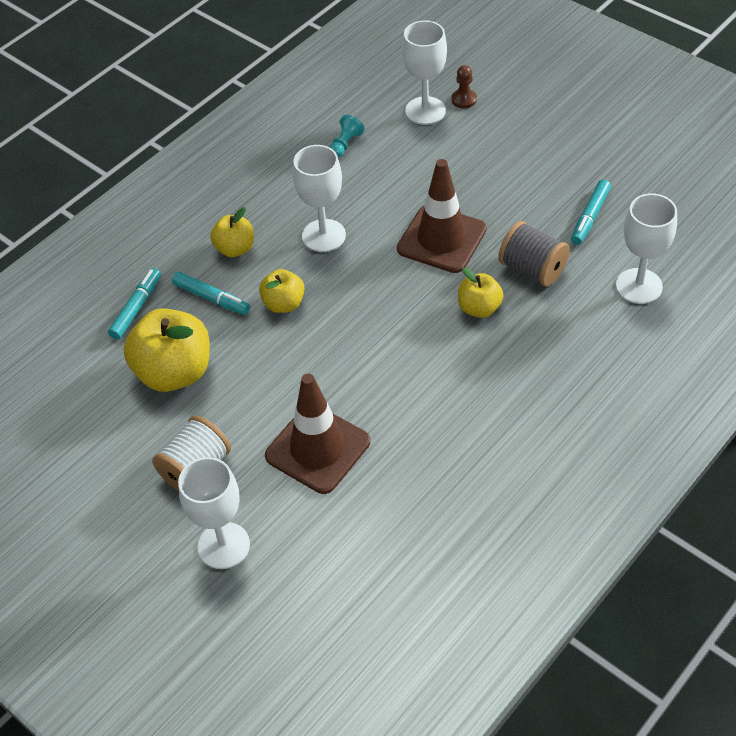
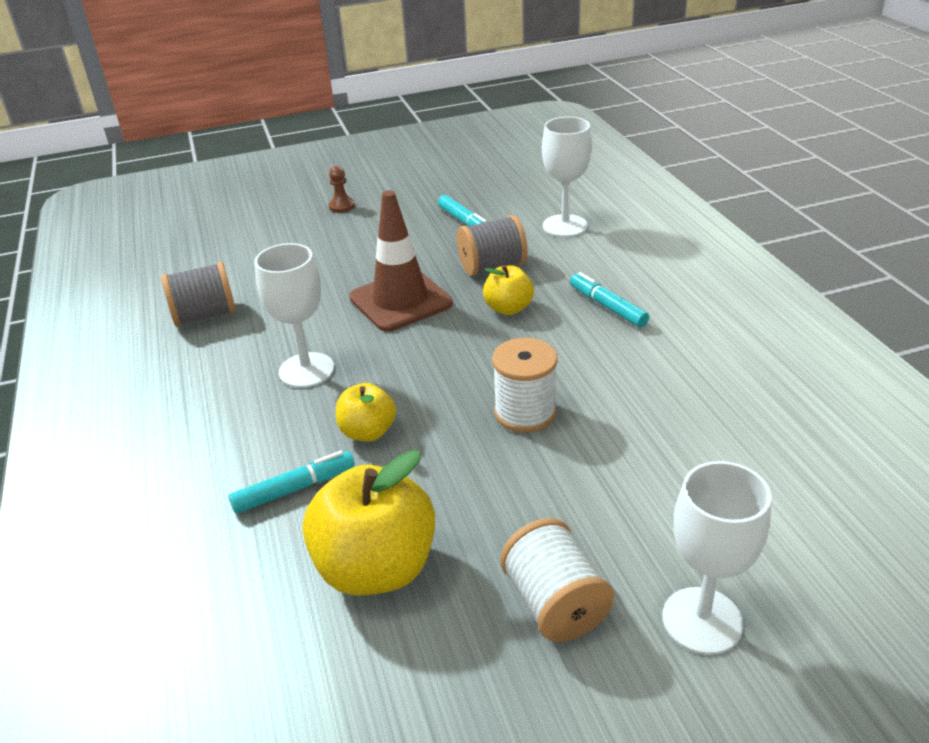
camera: 60 degrees left, 15 degrees down
turquoise marker [108,268,161,340] -> turquoise marker moved to [570,272,650,328]
yellow apple [210,207,254,257] -> none
brown traffic cone [265,373,370,494] -> none
turquoise pawn [330,115,365,157] -> grey spool [161,262,236,326]
white goblet [402,20,447,125] -> none
brown pawn [451,65,477,108] -> brown pawn moved to [328,166,355,213]
none -> white spool [492,338,558,433]

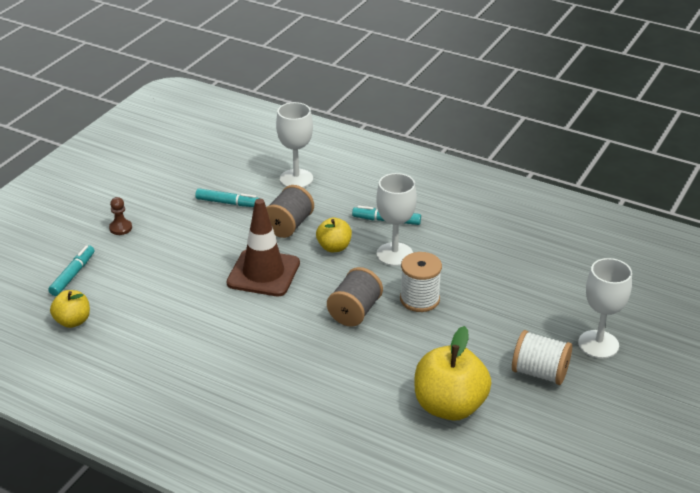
camera: 45 degrees left, 0 degrees up
grey spool [161,262,236,326] -> grey spool moved to [327,267,383,327]
turquoise marker [229,451,355,514] -> turquoise marker moved to [48,245,94,296]
white goblet [254,243,334,388] -> white goblet moved to [376,173,417,266]
yellow apple [336,383,396,441] -> yellow apple moved to [50,290,90,328]

